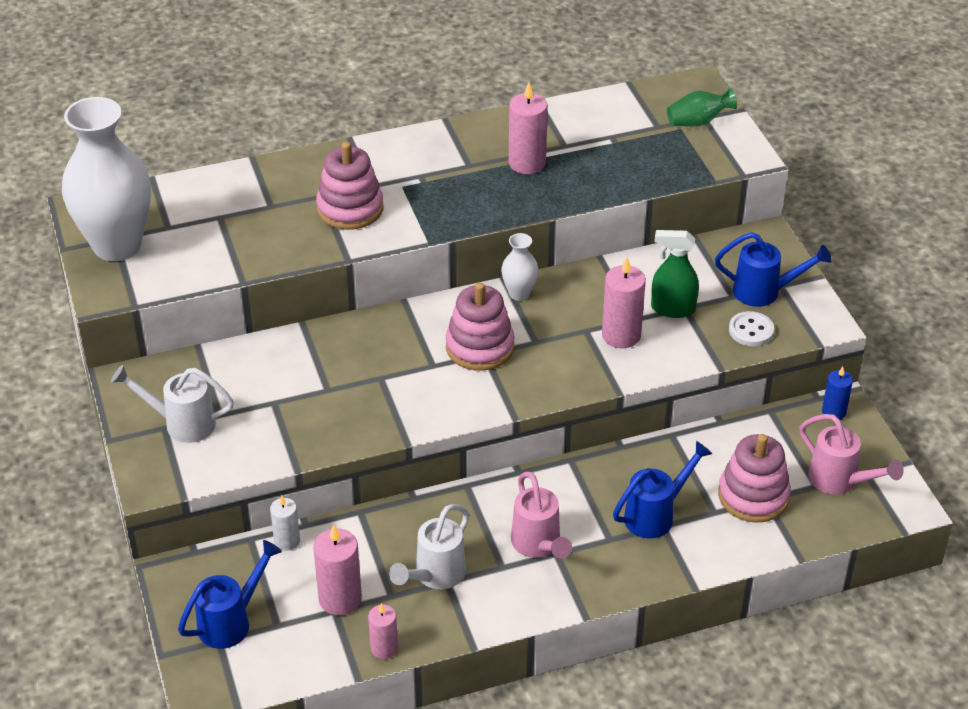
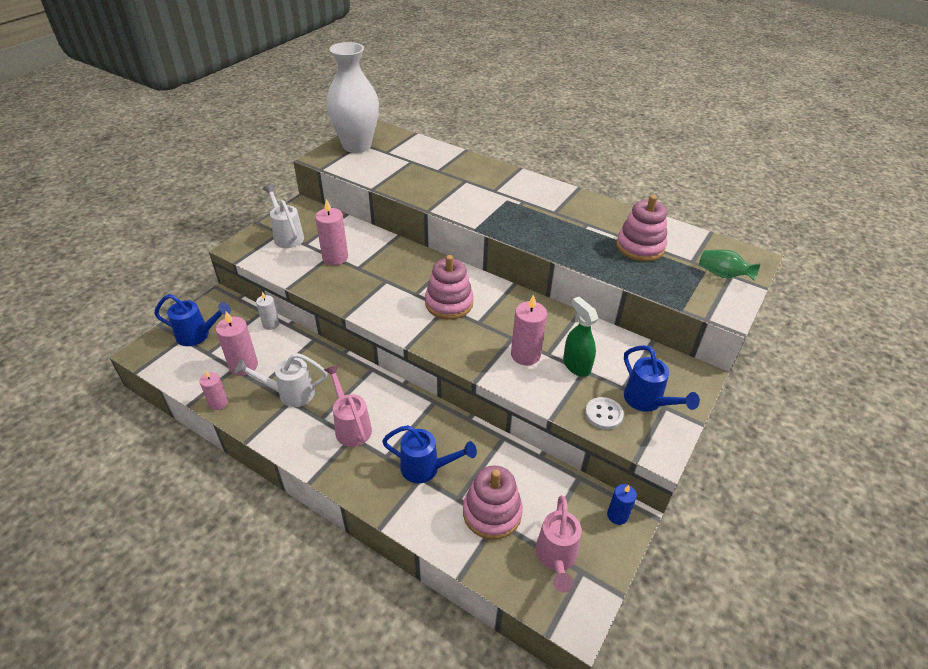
camera: 50 degrees right, 0 degrees up
pink stacking toy [316,142,383,230] -> pink stacking toy moved to [616,195,667,262]
white vase [501,233,539,301] -> none
pink candle [509,83,548,174] -> pink candle moved to [315,199,348,265]
pink watering can [511,472,572,559] -> pink watering can turned 120 degrees clockwise [324,365,372,447]

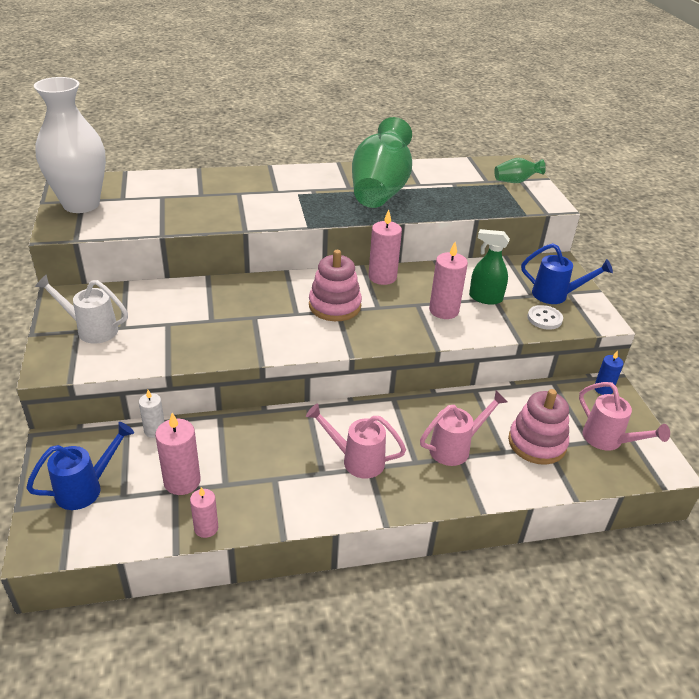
camera: 45 degrees left, 5 degrees down
white watering can [235,353,327,407] -> none
pink candle [315,199,348,265] -> pink candle moved to [369,210,402,285]
blue watering can [382,425,477,483] -> pink watering can [420,391,508,466]
pink stacking toy [616,195,667,262] -> none
none -> green vase [352,117,412,208]

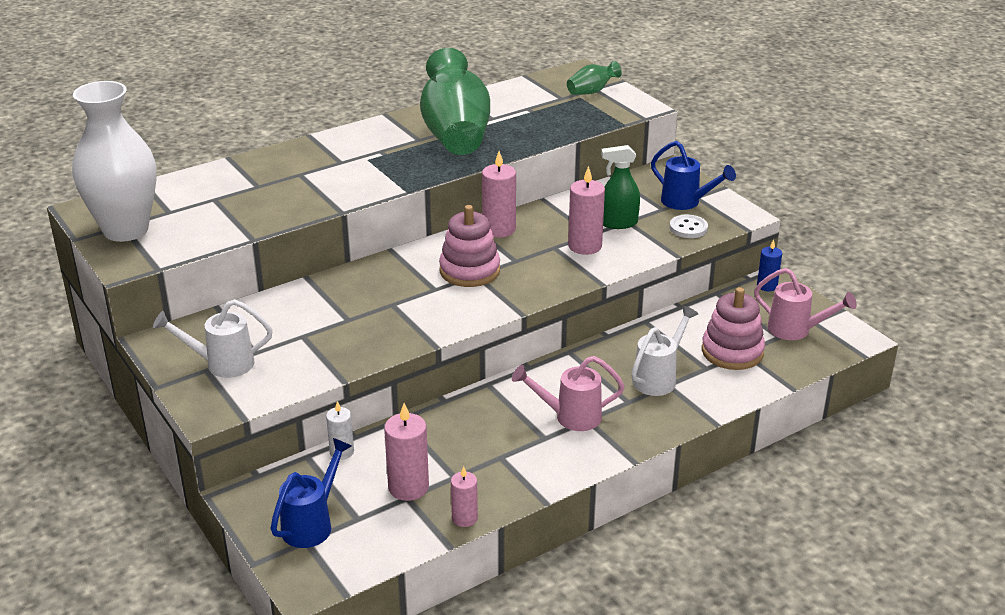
camera: 20 degrees left, 5 degrees down
pink watering can [420,391,508,466] -> white watering can [631,305,698,396]
blue watering can [521,243,613,304] -> blue watering can turned 45 degrees clockwise [651,141,736,210]

